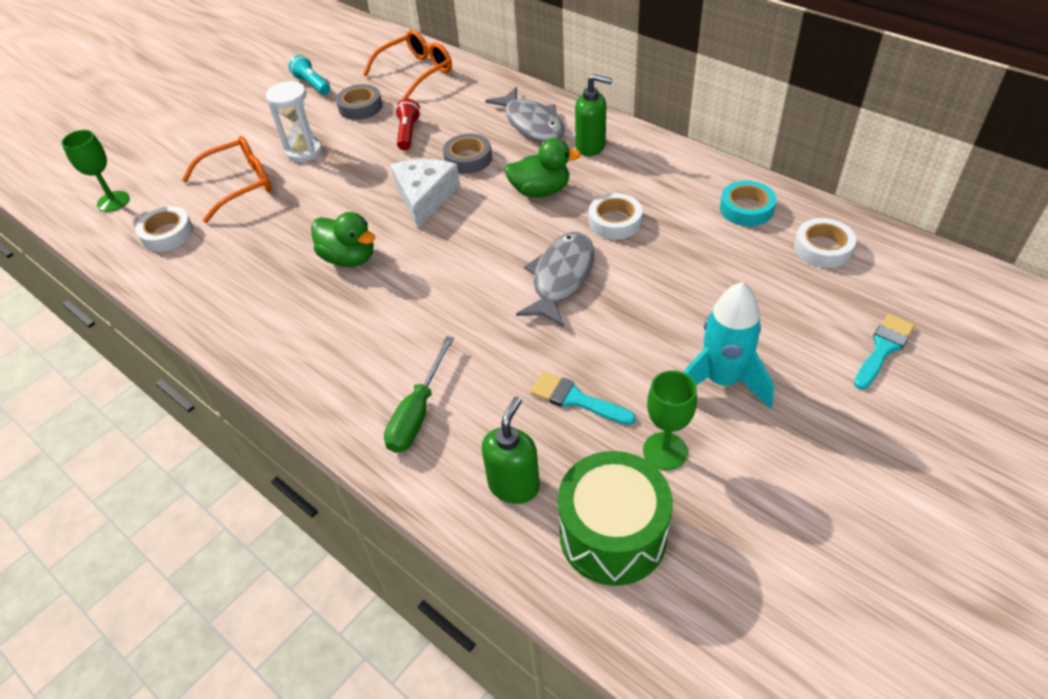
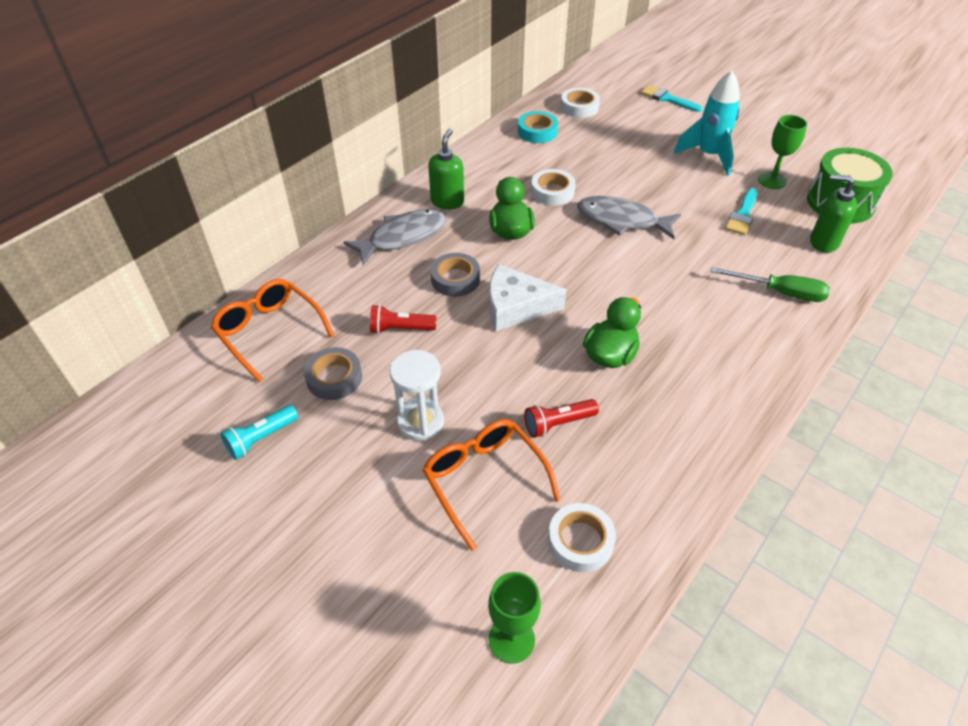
camera: 95 degrees left, 0 degrees up
none -> red flashlight [524,399,599,438]

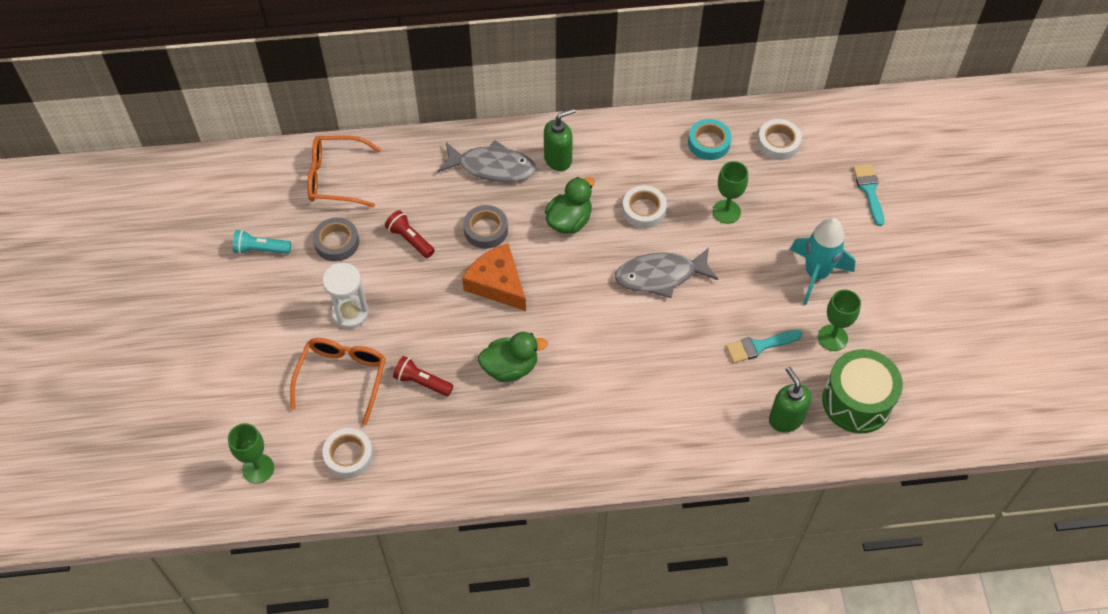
camera: 45 degrees right, 10 degrees up
orange glasses [211,279,334,382] -> orange glasses turned 90 degrees counterclockwise [307,135,381,207]
white cheese [489,264,567,331] -> orange cheese [462,243,526,311]
grey fish [577,196,681,239] -> grey fish turned 75 degrees counterclockwise [615,248,718,298]
green screwdriver [711,267,830,302] -> none
none -> green goblet [713,161,748,224]

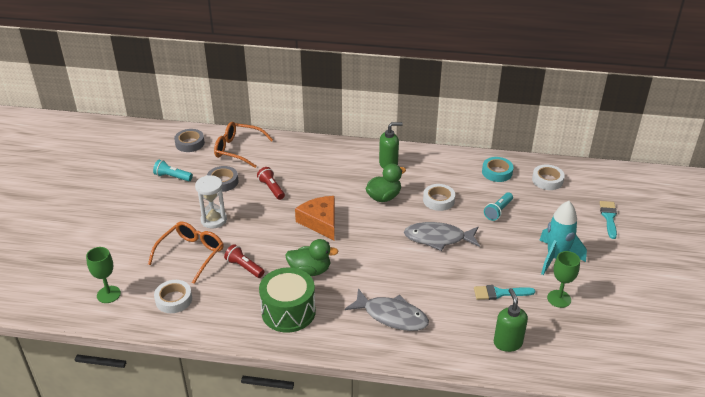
camera: 15 degrees right, 20 degrees down
grey fish [438,140,536,182] -> grey fish moved to [345,288,429,331]
grey tape [463,205,508,249] -> grey tape moved to [174,129,205,152]
green goblet [713,161,748,224] -> turquoise flashlight [484,193,513,221]
green drum [822,349,903,433] -> green drum moved to [259,268,316,332]

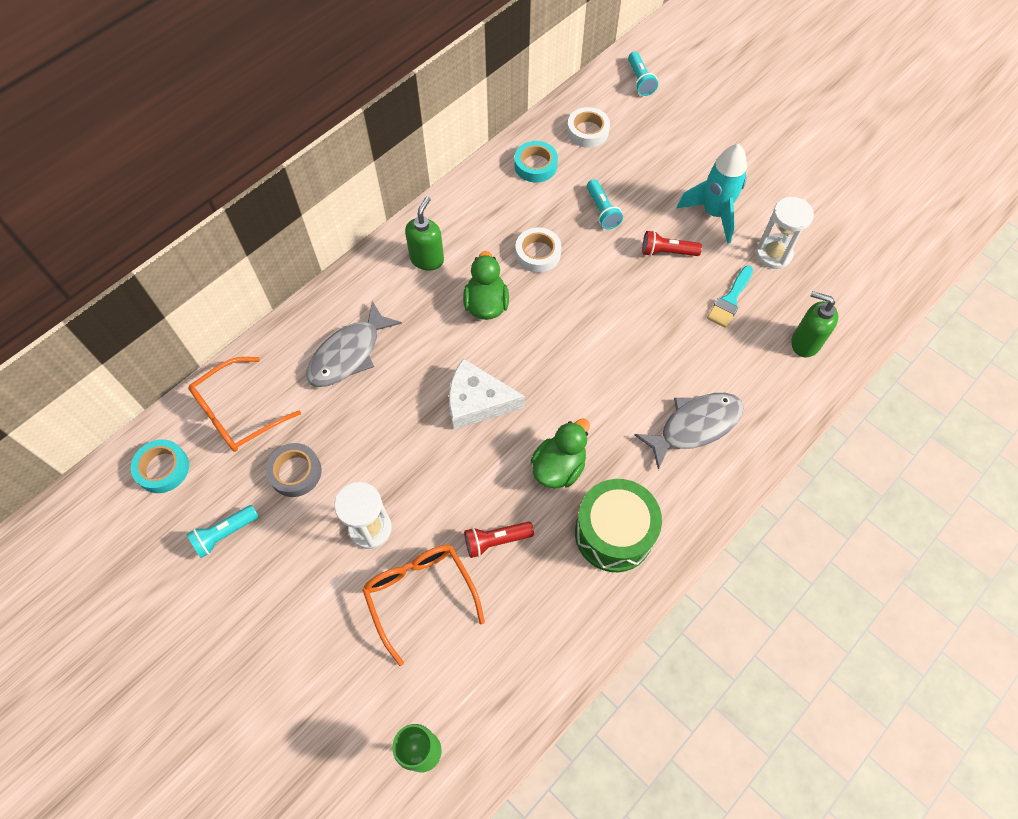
camera: 55 degrees left, 25 degrees up
white tape [154,280,192,313] -> none
grey tape [174,129,205,152] -> turquoise tape [131,439,189,493]
red flashlight [257,167,285,200] -> red flashlight moved to [642,231,702,256]
orange cheese [295,196,335,240] -> white cheese [449,359,525,430]
grey fish [404,222,480,251] -> grey fish moved to [307,301,402,387]
green goblet [547,251,580,308] -> white hourglass [755,197,814,269]
turquoise brush [600,201,617,239] -> none
none -> turquoise flashlight [628,52,658,96]

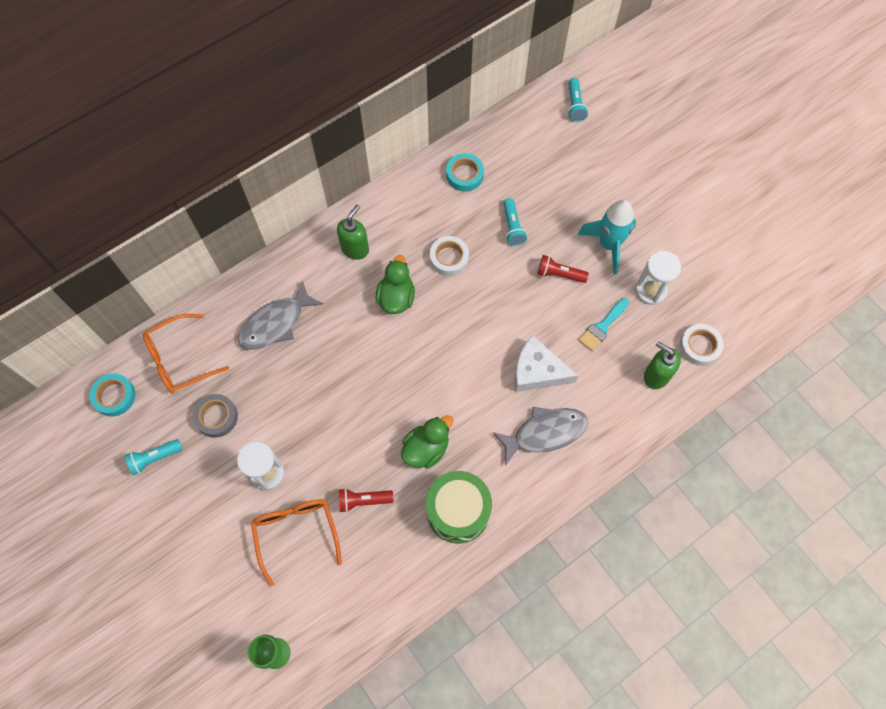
camera: 10 degrees right, 5 degrees up
white cheese [449,359,525,430] -> white cheese moved to [514,335,578,392]
white tape [567,107,610,148] -> white tape moved to [680,324,724,366]

